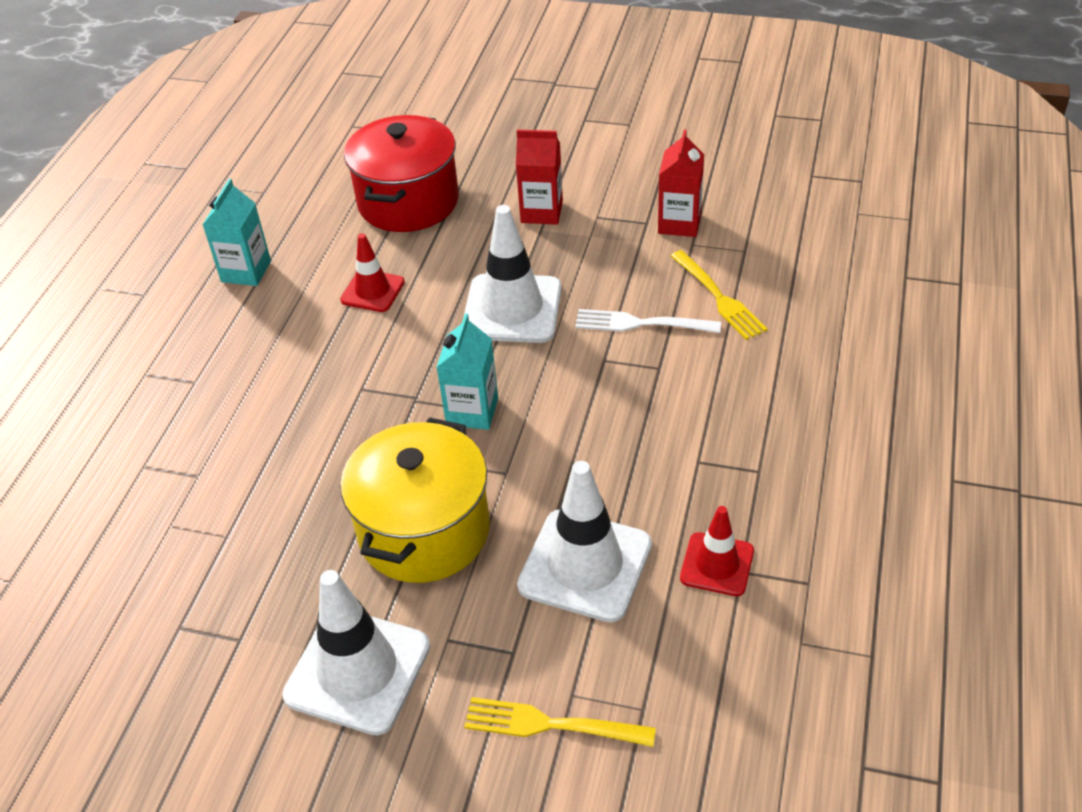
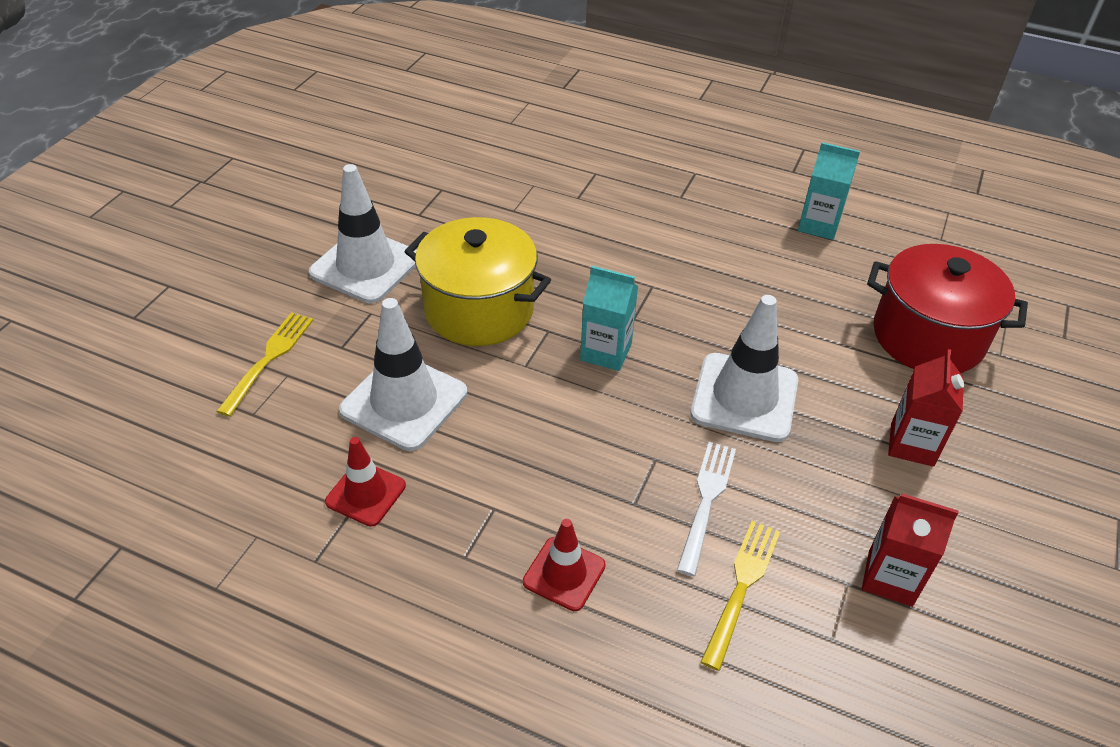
camera: 95 degrees right, 0 degrees up
red traffic cone [340,233,405,312] -> red traffic cone moved to [523,519,606,611]
yellow fork [671,250,768,340] -> yellow fork turned 135 degrees clockwise [701,521,780,671]

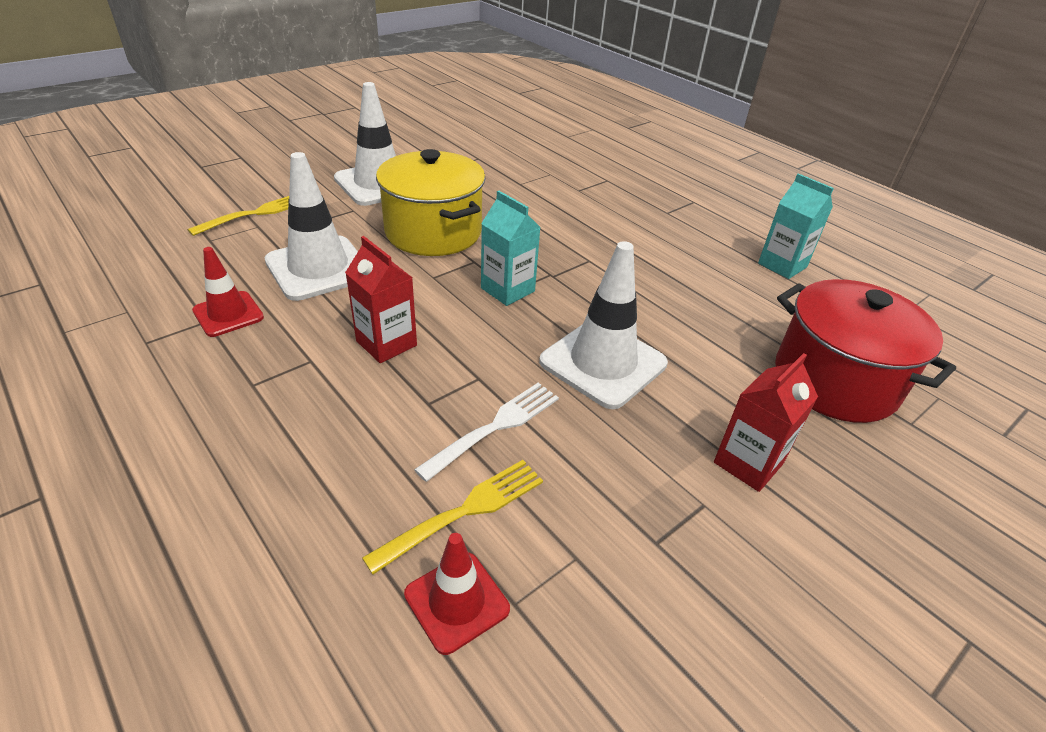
camera: 25 degrees right, 5 degrees down
red traffic cone [523,519,606,611] -> red traffic cone moved to [404,533,510,655]
red carton [862,493,959,607] -> red carton moved to [345,236,417,363]

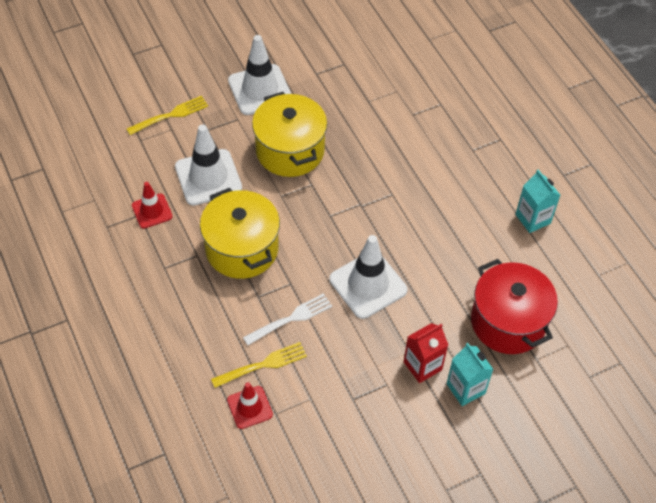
camera: 15 degrees right, 15 degrees up
red carton [345,236,417,363] -> yellow pot [200,188,280,279]
turquoise carton [481,191,541,306] -> turquoise carton moved to [446,343,494,406]

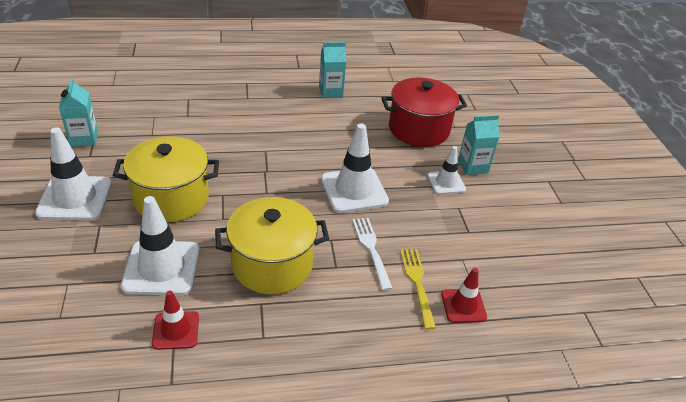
camera: 75 degrees left, 15 degrees down
yellow fork [127,96,208,135] -> none
red carton [404,323,448,383] -> white traffic cone [427,146,466,194]
none -> turquoise carton [59,78,98,147]

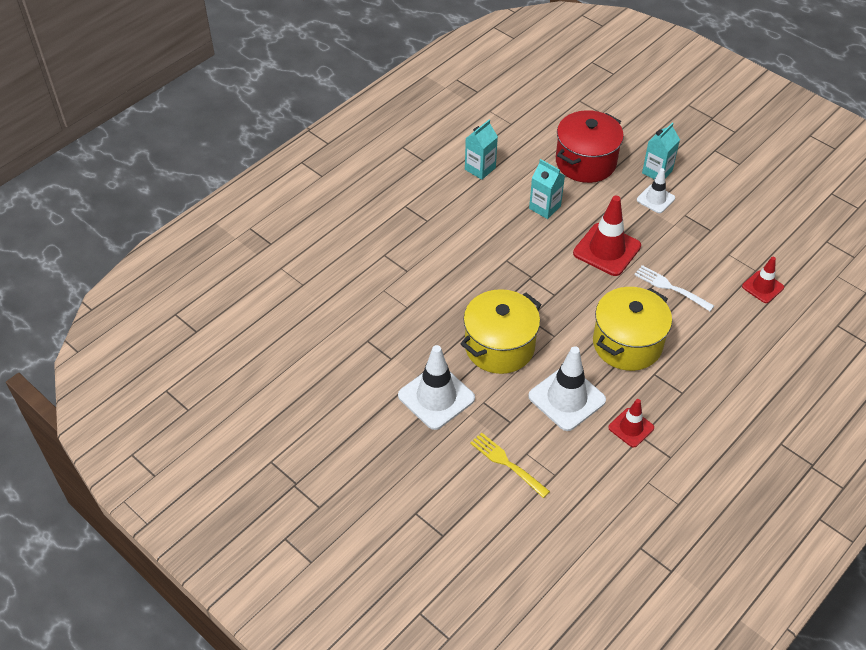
camera: 35 degrees left, 10 degrees up
turquoise carton [59,78,98,147] -> turquoise carton moved to [529,159,565,219]
white traffic cone [321,123,389,213] -> red traffic cone [573,196,641,276]
yellow fork [400,249,436,330] -> yellow fork moved to [470,432,550,498]

